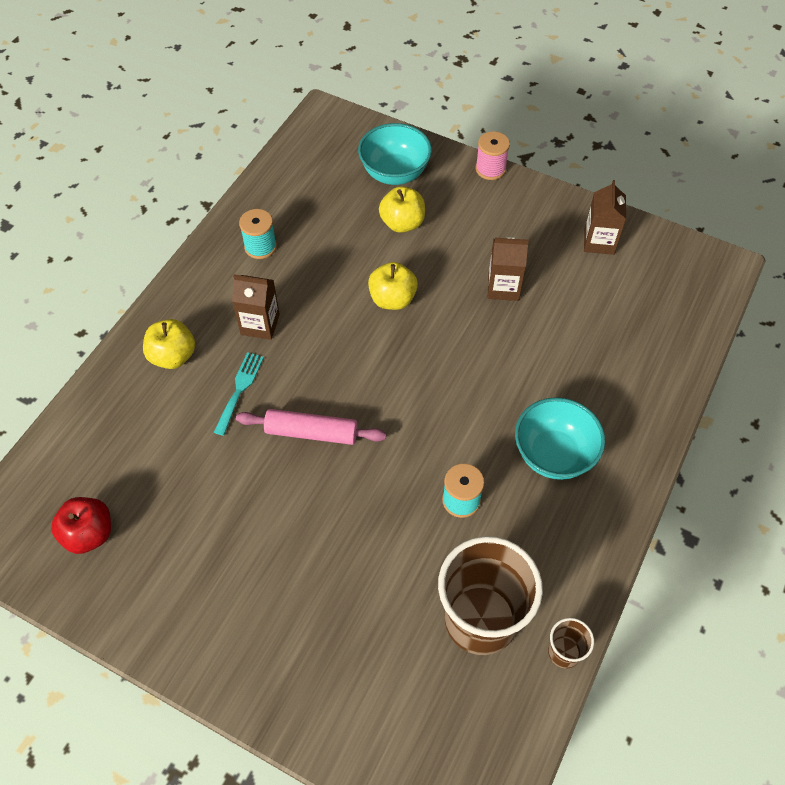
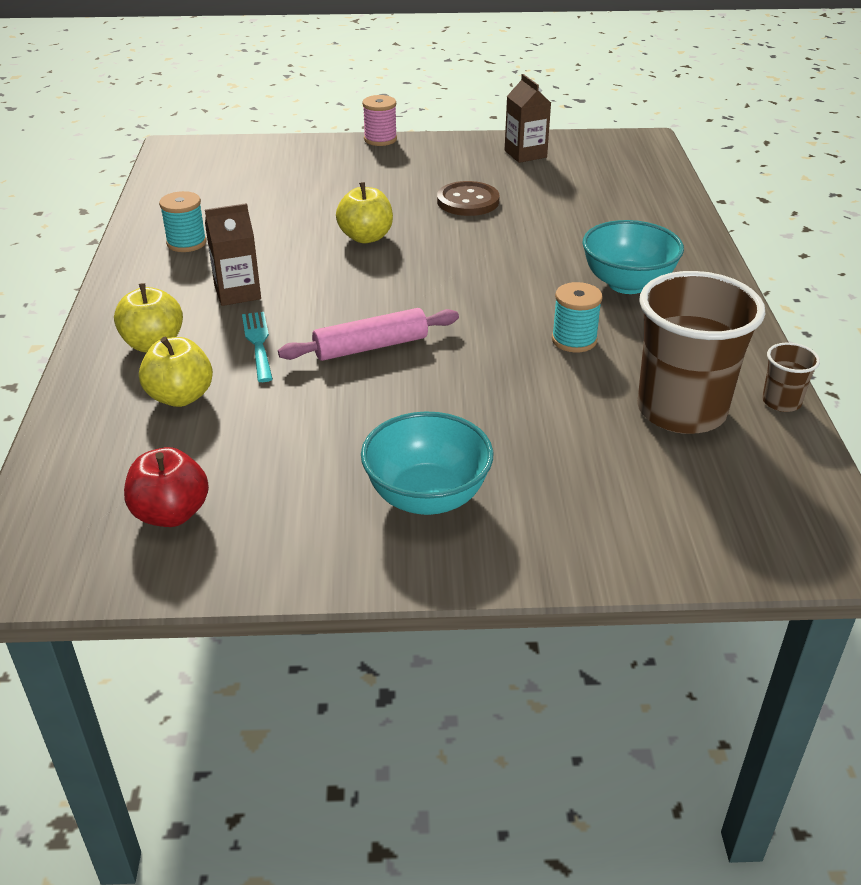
camera: 30 degrees left, 20 degrees down
turquoise bowl [358,123,432,185] -> turquoise bowl moved to [361,411,493,515]
yellow apple [379,186,425,233] -> yellow apple moved to [139,337,213,407]
brown carton [488,237,529,301] -> brown button [437,181,500,216]

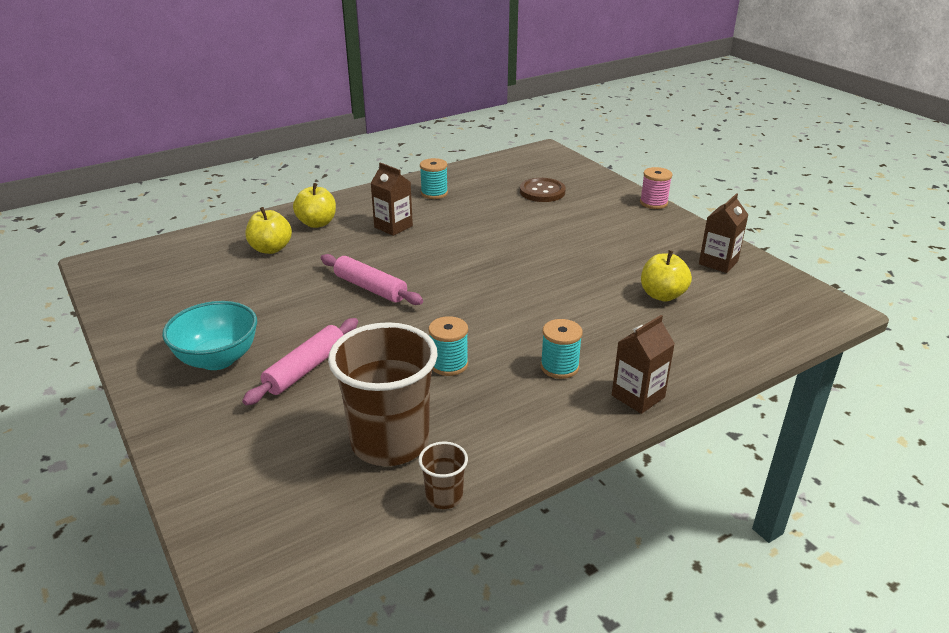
camera: 60 degrees right, 5 degrees down
red apple [124,447,209,527] -> none
turquoise fork [242,312,273,382] -> none
yellow apple [336,182,393,243] -> yellow apple moved to [641,250,692,302]
brown button [437,181,500,216] -> brown button moved to [520,178,566,202]
turquoise bowl [582,220,684,294] -> turquoise spool [541,319,583,379]
none -> pink rolling pin [242,318,358,405]
none -> brown carton [612,315,675,414]

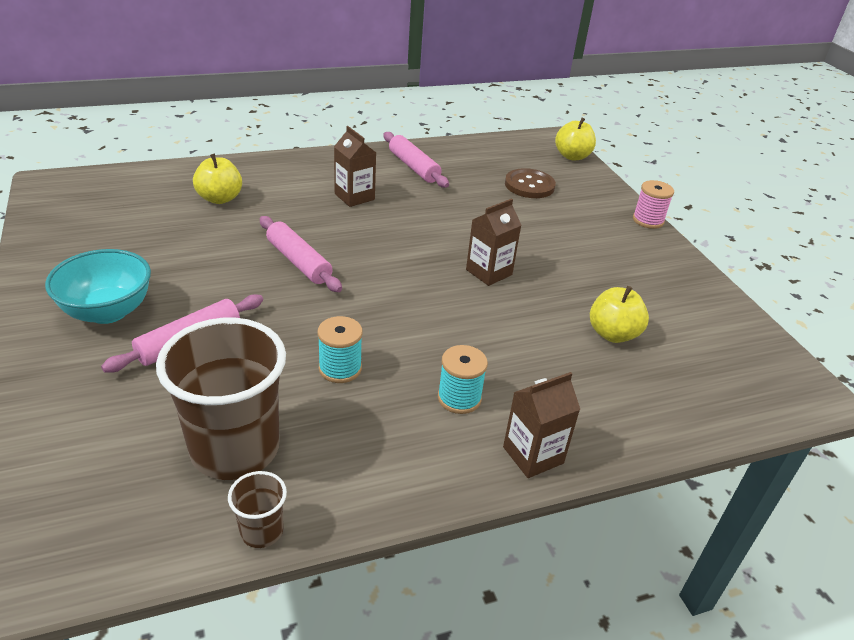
camera: 10 degrees right, 5 degrees up
yellow apple [293,183,336,228] -> yellow apple moved to [555,118,596,160]
turquoise spool [420,158,448,199] -> pink rolling pin [383,132,449,188]
brown carton [699,193,748,273] -> brown carton moved to [466,198,521,286]

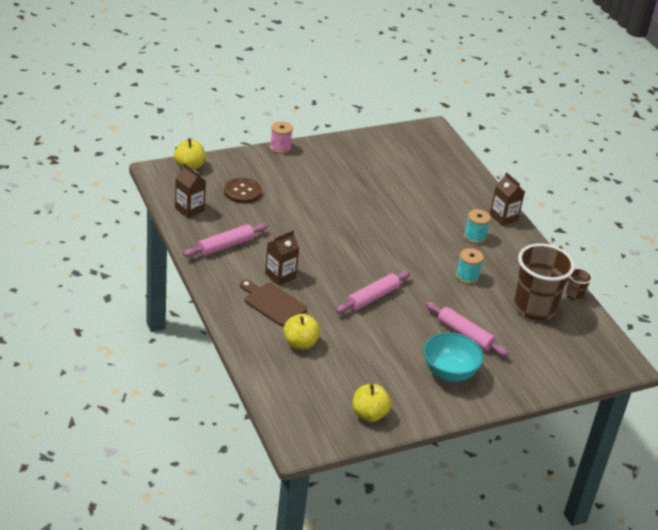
camera: 95 degrees left, 0 degrees up
brown carton [466,198,521,286] -> brown carton moved to [175,163,206,218]
yellow apple [590,286,649,343] -> yellow apple moved to [352,384,391,422]
none -> brown cutting board [240,280,307,326]

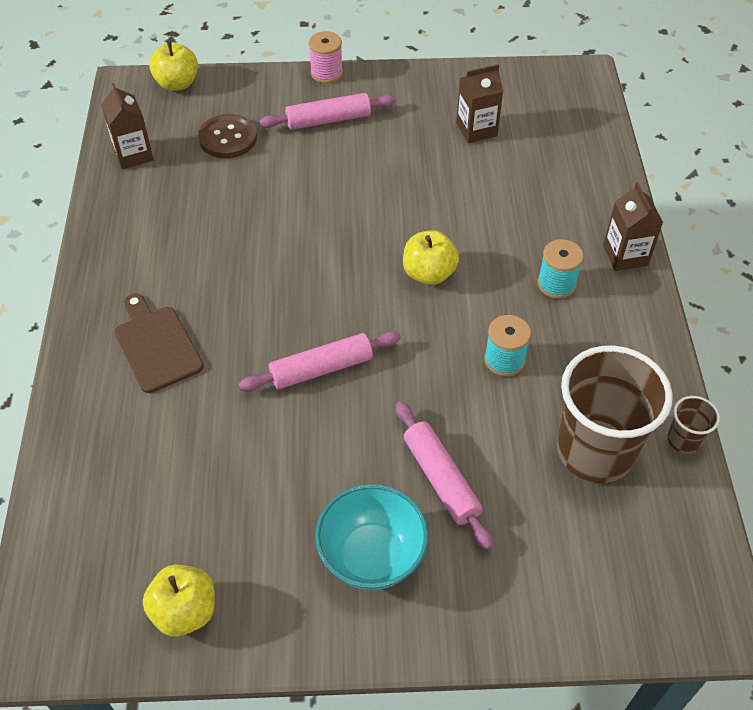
camera: 25 degrees right, 15 degrees up
pink rolling pin [183,223,268,257] -> pink rolling pin moved to [259,93,396,130]
brown carton [265,230,299,286] -> brown carton moved to [456,64,503,143]
yellow apple [284,314,321,350] -> yellow apple moved to [403,230,459,285]

